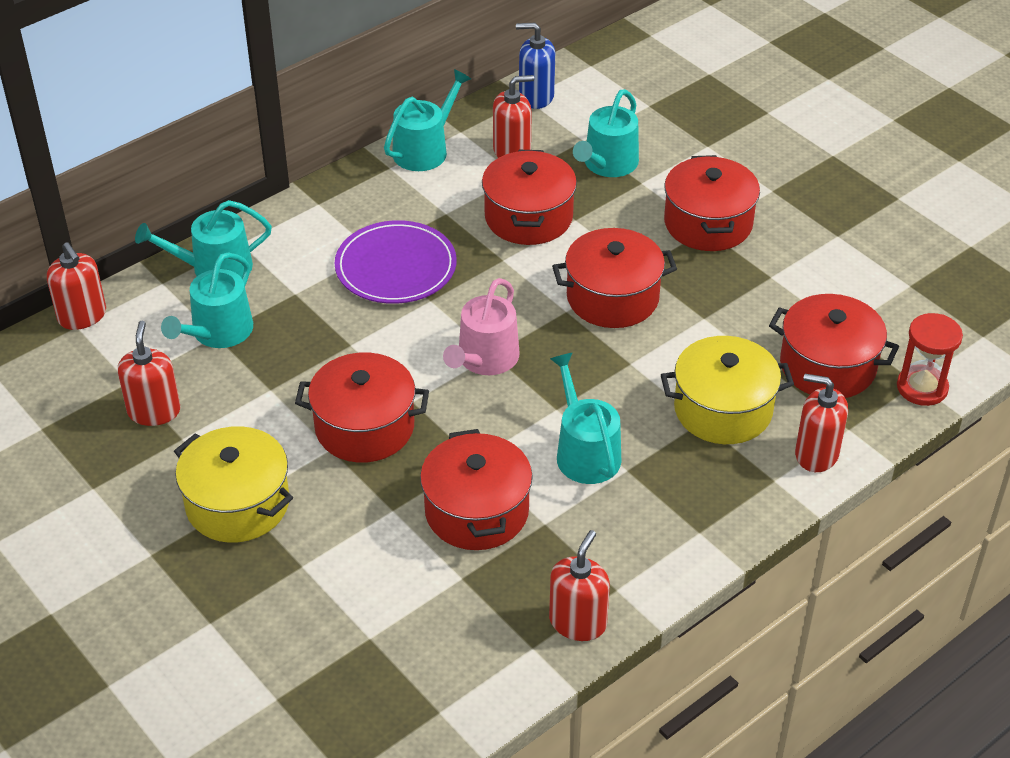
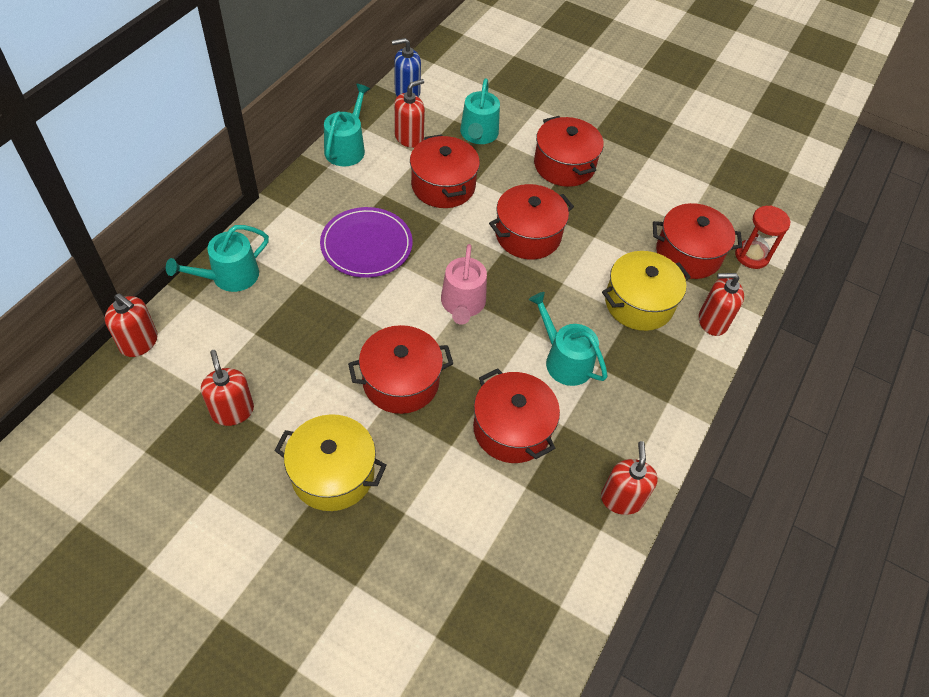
camera: 25 degrees left, 10 degrees up
turquoise watering can [161,252,253,348] -> none

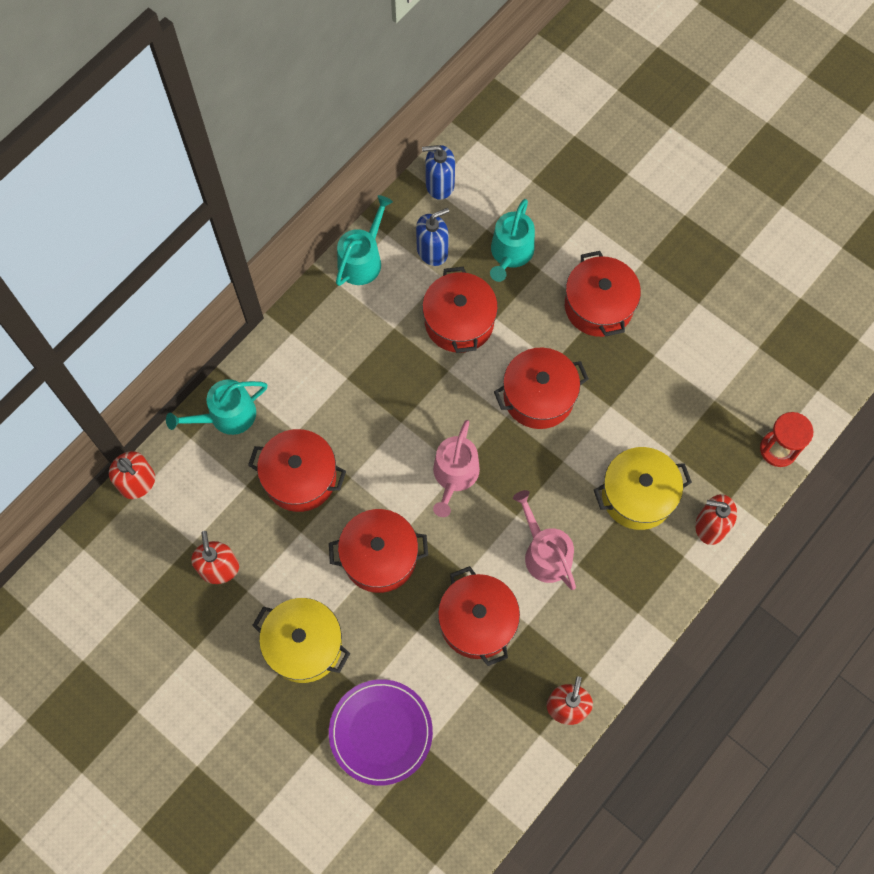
camera: 15 degrees right, 15 degrees up
purple plate [320,207,412,278] -> purple plate moved to [329,679,433,786]
red soap dispenser [394,79,425,148] -> blue soap dispenser [416,208,449,266]
turquoise watering can [529,292,607,386] -> pink watering can [513,490,576,590]
red pot [653,203,742,279] -> red pot moved to [248,429,346,512]

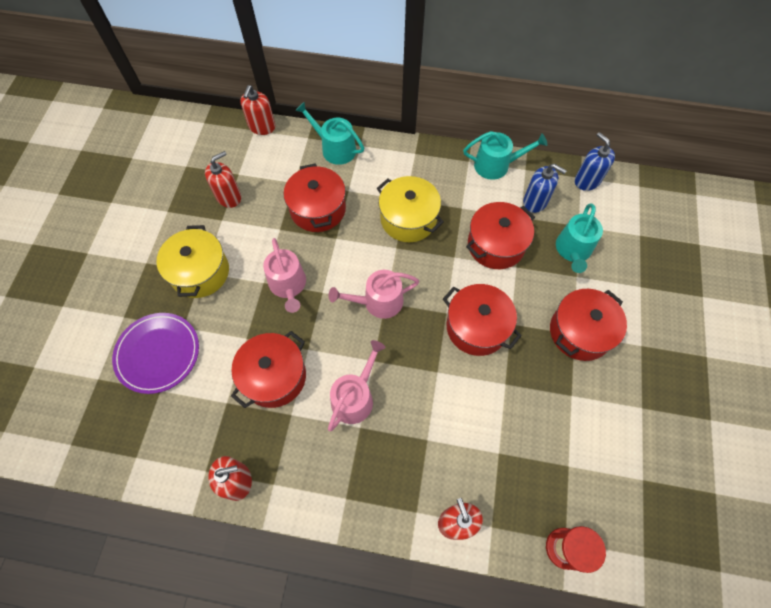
camera: 60 degrees right, 5 degrees down
red pot [329,509,428,593] -> pink watering can [263,238,306,313]
turquoise watering can [490,199,535,282] -> turquoise watering can turned 60 degrees counterclockwise [556,203,603,273]
yellow pot [594,447,692,530] -> yellow pot moved to [377,176,444,242]

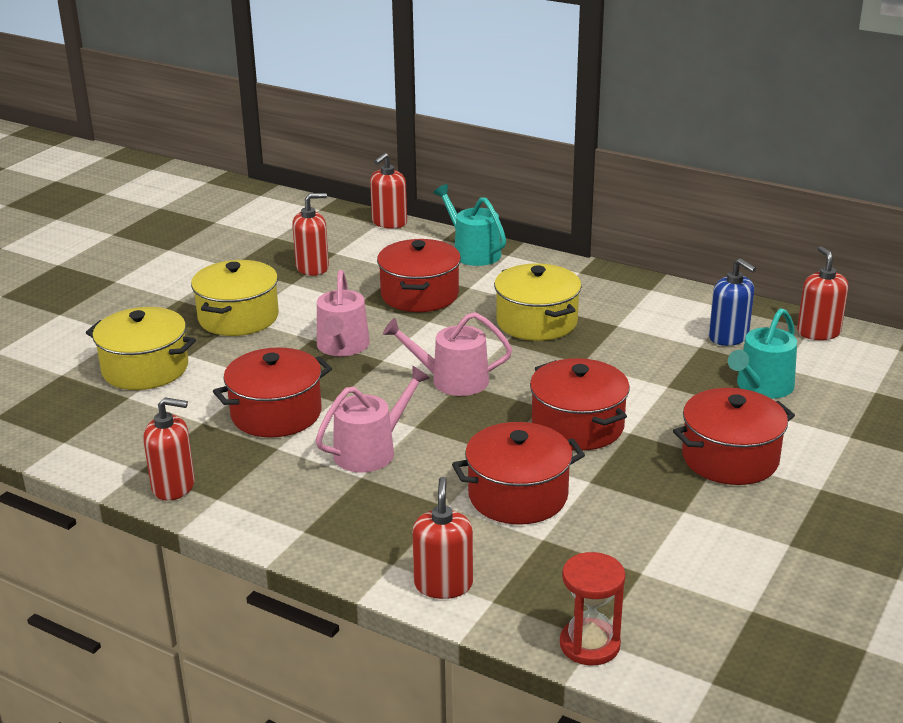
camera: 20 degrees right, 35 degrees down
purple plate [112,313,199,394] -> yellow pot [86,307,196,390]
turquoise watering can [463,131,547,180] -> none
red pot [466,202,535,269] -> red pot moved to [452,422,585,525]
blue soap dispenser [575,132,615,191] -> red soap dispenser [797,246,848,340]

